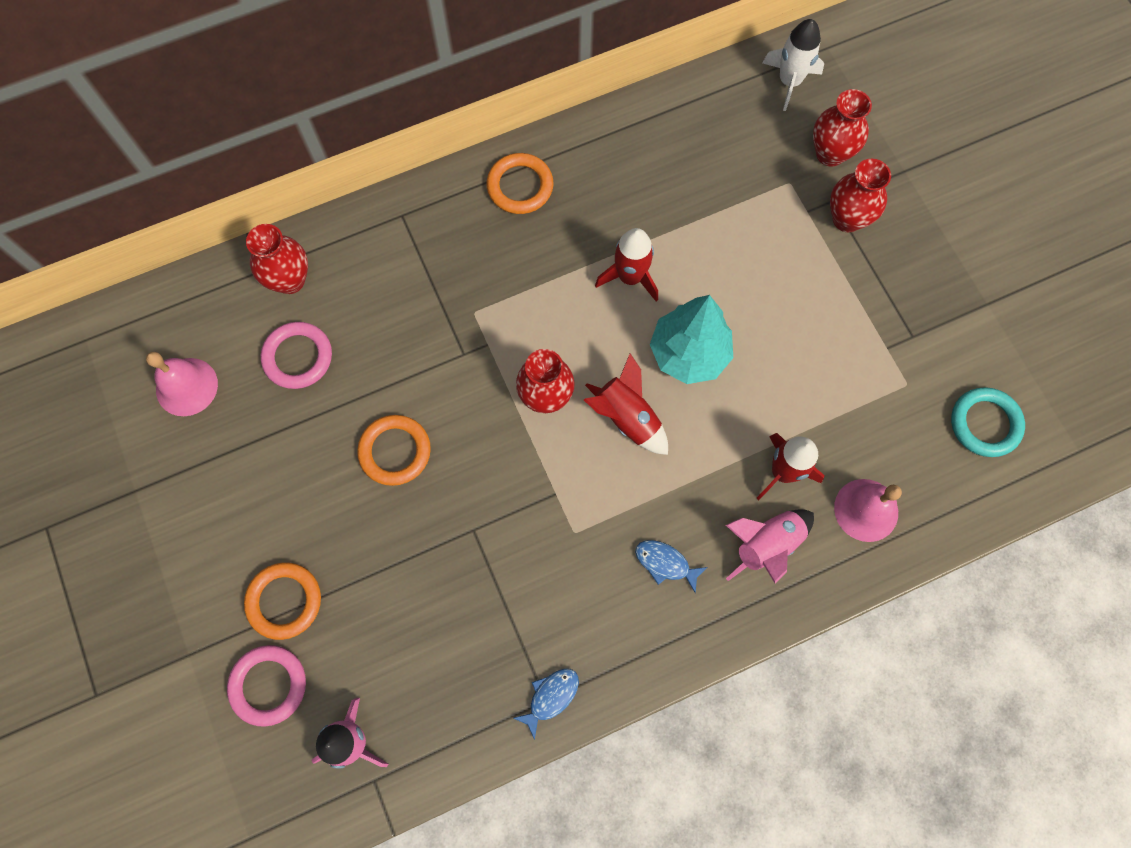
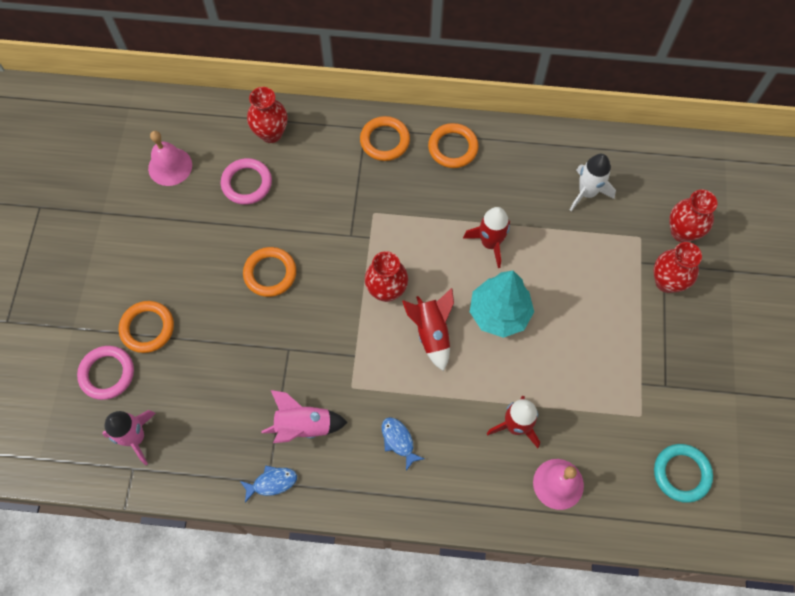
camera: 30 degrees right, 5 degrees down
pink rocket [726,509,814,583] -> pink rocket moved to [262,390,348,443]
white rocket [763,19,824,111] -> white rocket moved to [570,154,616,211]
none -> orange ring [360,116,410,161]

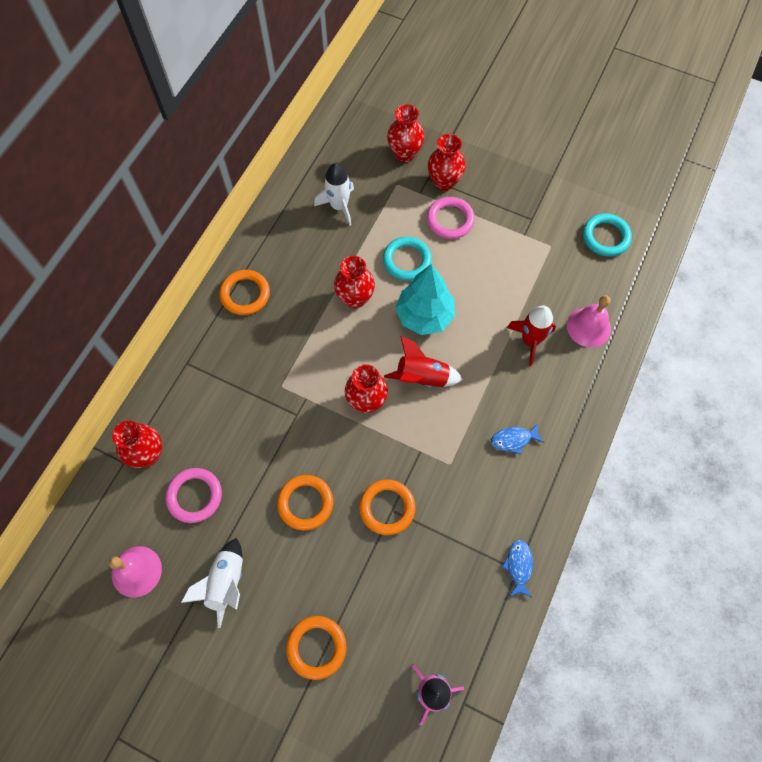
camera: 70 degrees left, 0 degrees up
pink ring [77,346,134,400] -> pink ring moved to [427,197,475,239]
pink rocket [262,390,348,443] -> none
orange ring [360,116,410,161] -> orange ring moved to [359,479,416,535]
red rocket [463,207,510,268] -> red vase [334,256,375,309]
none -> white rocket [181,538,243,628]
none -> turquoise ring [383,237,432,281]

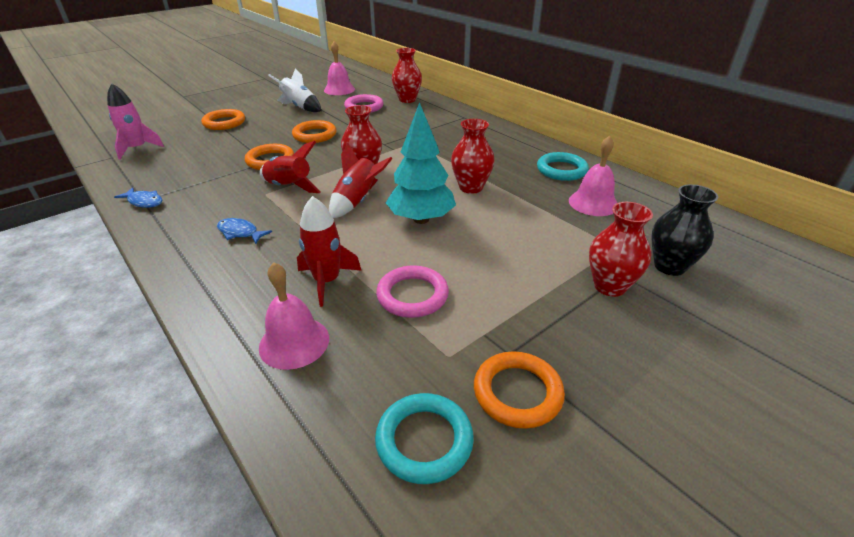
camera: 115 degrees right, 30 degrees down
orange ring [219,270,270,315] -> orange ring moved to [474,351,565,429]
white rocket [314,163,354,226] -> pink bell [569,135,617,216]
turquoise ring [383,237,432,281] -> turquoise ring moved to [537,152,589,181]
red vase [387,104,425,162] -> black vase [651,184,718,276]
pink ring [427,197,475,239] -> pink ring moved to [376,265,449,318]
blue fish [491,423,544,454] -> blue fish turned 75 degrees counterclockwise [217,218,272,244]
none -> red rocket [259,141,320,193]

